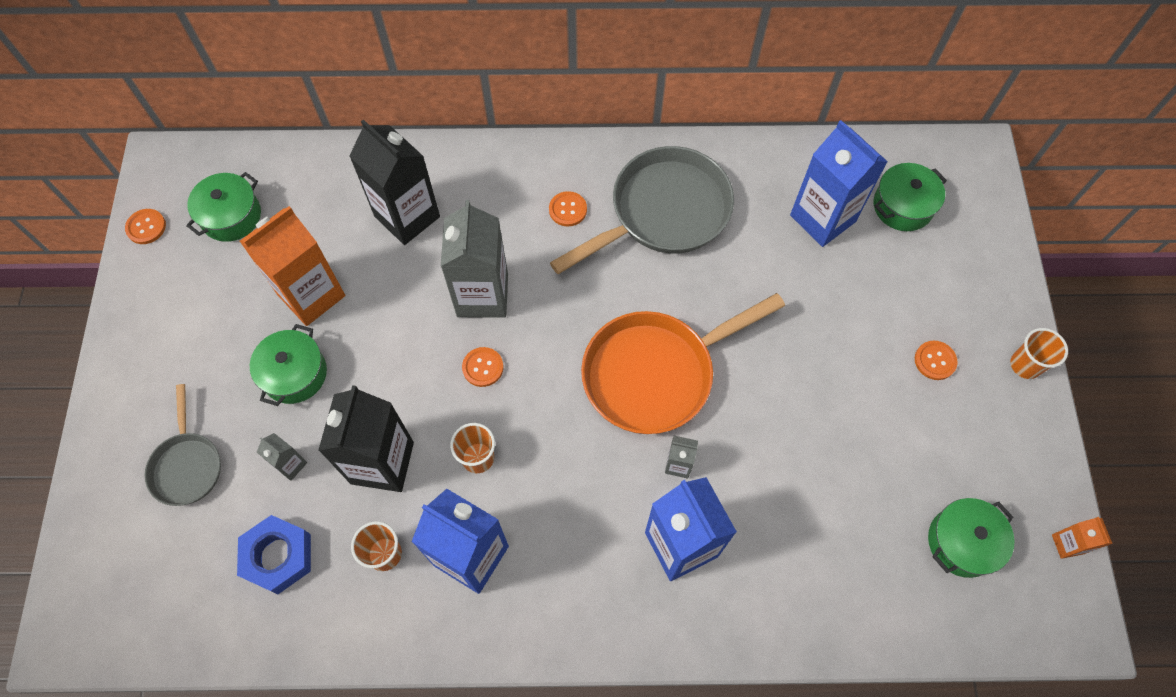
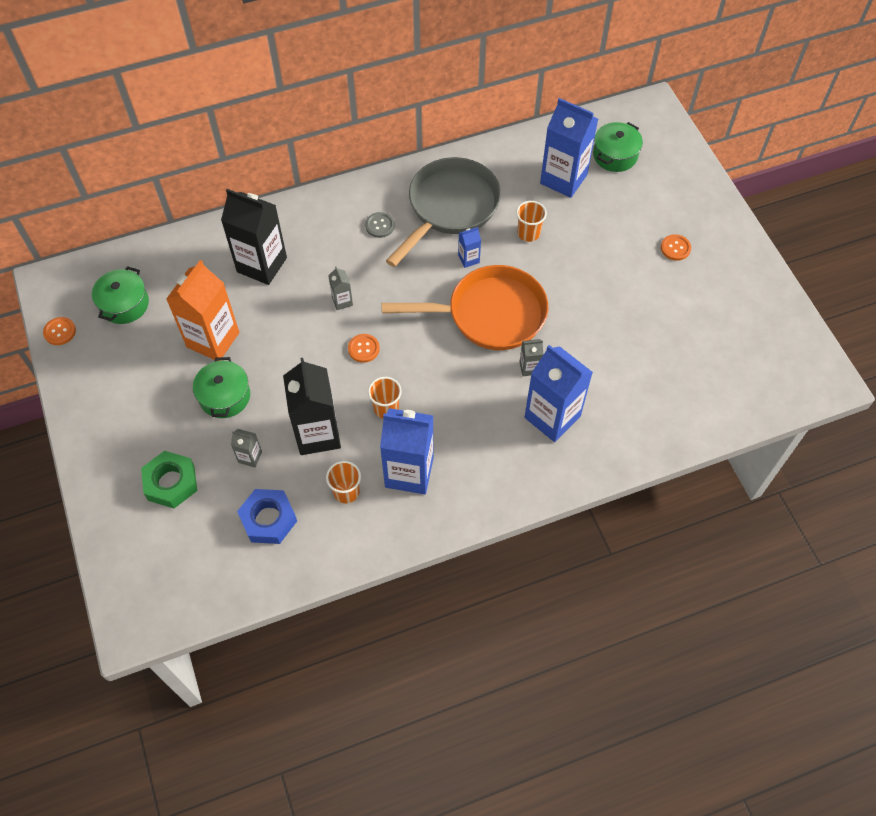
camera: 20 degrees left, 5 degrees down
grey pan [144,384,221,506] -> green nut [141,451,197,509]
grey carton [441,200,508,318] -> grey carton [328,266,353,310], size x0.45
orange button [549,191,587,227] -> grey button [365,212,395,238]
orange pan [581,293,785,434] -> orange pan turned 135 degrees counterclockwise [382,265,548,350]
green pot [928,498,1015,578] -> none
orange cup [1011,328,1068,379] -> orange cup moved to [516,201,547,242]
orange carton [1052,517,1113,559] -> none
none -> blue carton [458,227,481,268]

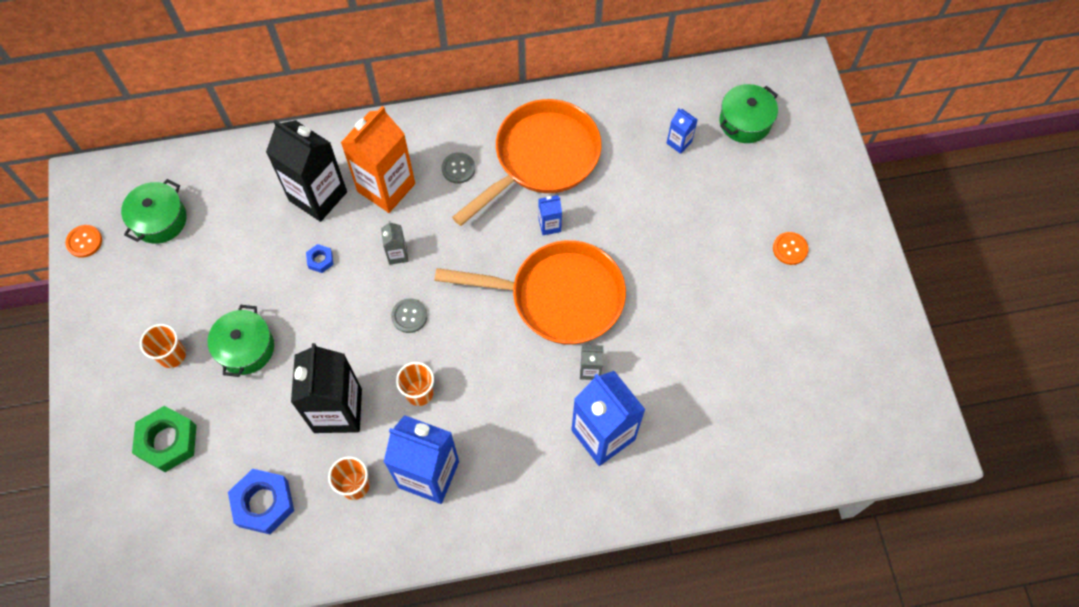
camera: 10 degrees right, 5 degrees up
orange carton [166,260,239,361] -> orange carton moved to [341,106,415,213]
grey carton [231,429,262,467] -> none
orange button [348,334,380,363] -> grey button [391,299,427,333]
grey pan [386,157,501,267] -> orange pan [452,99,602,226]
orange cup [516,201,547,242] -> orange cup moved to [140,324,186,368]
blue carton [540,98,598,198] -> blue carton [666,108,698,154], size x0.45
none -> blue nut [306,244,334,273]

